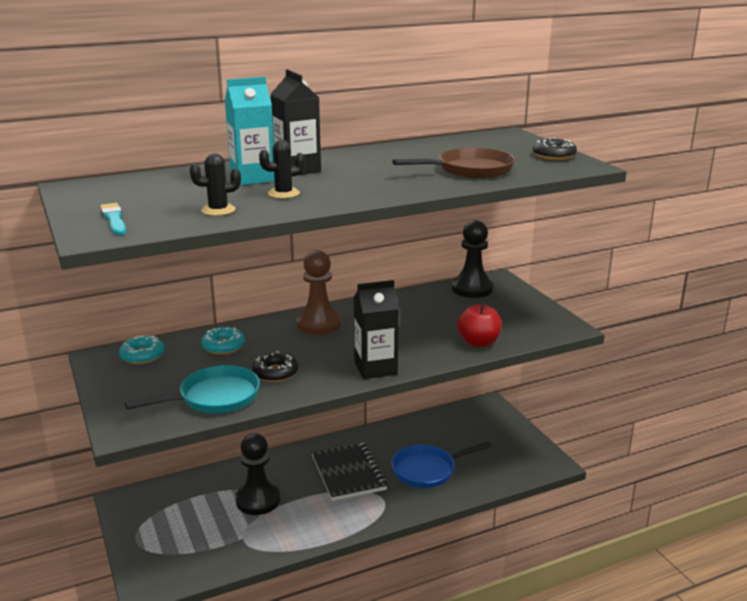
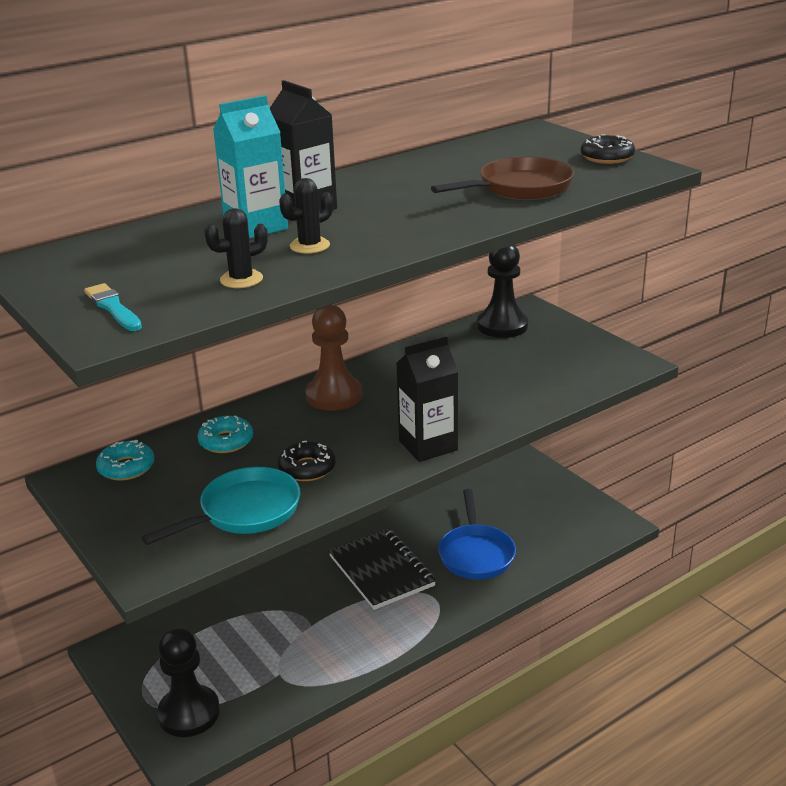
camera: 10 degrees left, 5 degrees up
black pawn [236,433,280,515] -> black pawn moved to [157,628,220,737]
blue pan [392,442,492,488] -> blue pan turned 60 degrees counterclockwise [438,489,516,579]
red apple [457,303,502,347] -> none

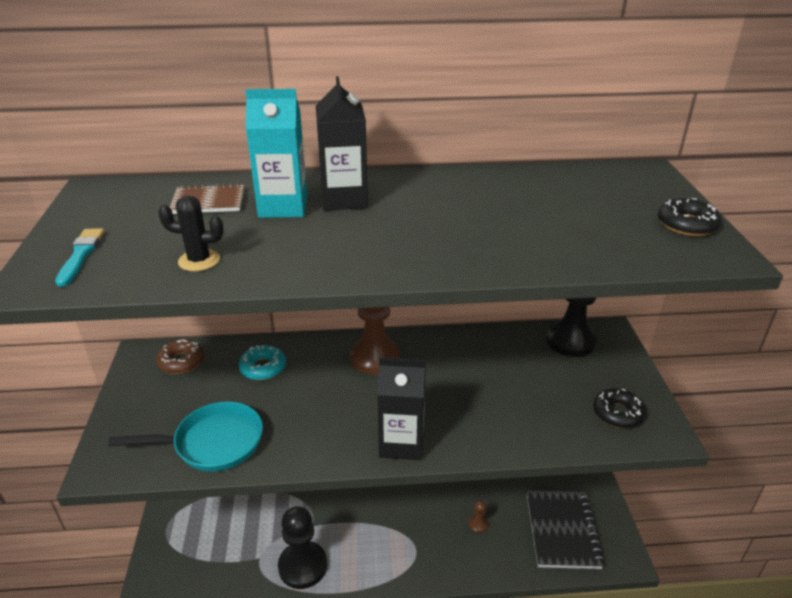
camera: 30 degrees right, 5 degrees up
turquoise donut [96,440,154,480] -> brown donut [156,339,204,374]
black pawn [157,628,220,737] -> black pawn moved to [278,506,327,589]
black donut [278,441,336,481] -> black donut moved to [593,388,646,428]
black cactus [279,178,333,254] -> none
black notebook [329,528,436,610] -> black notebook moved to [527,490,605,569]
brown pan [431,157,574,200] -> none
blue pan [438,489,516,579] -> brown pawn [469,501,488,533]
none -> brown notebook [170,183,244,214]

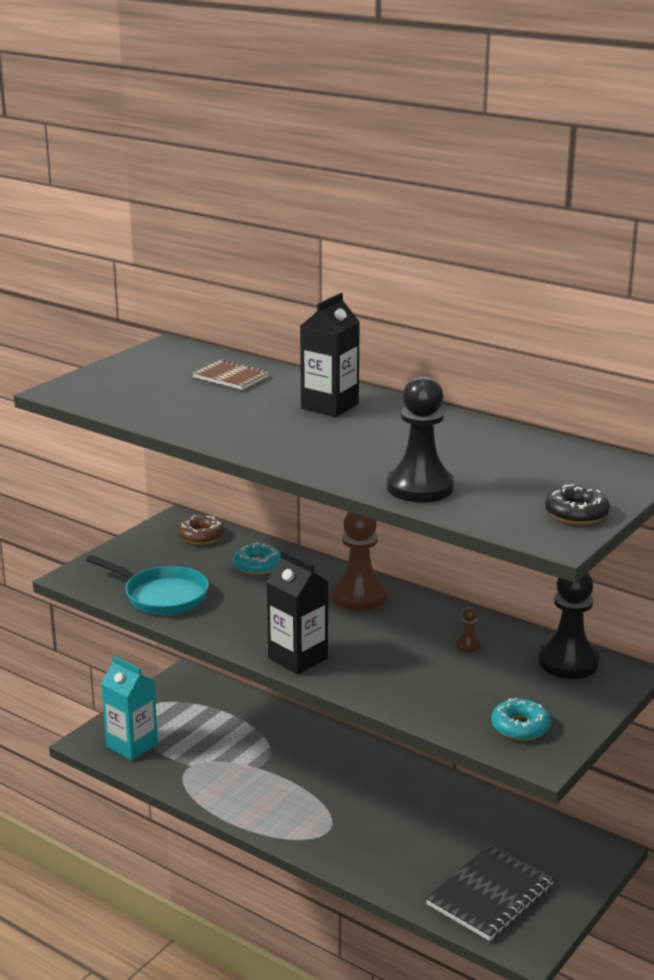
camera: 40 degrees right, 10 degrees down
turquoise brush [55,228,104,287] -> none
black cactus [158,195,224,271] -> none
turquoise carton [245,89,307,218] -> turquoise carton moved to [101,656,158,760]
black pawn [278,506,327,589] -> black pawn moved to [387,376,454,502]
brown pawn [469,501,488,533] -> brown pawn moved to [456,607,481,652]
black donut [593,388,646,428] -> turquoise donut [491,698,551,741]

